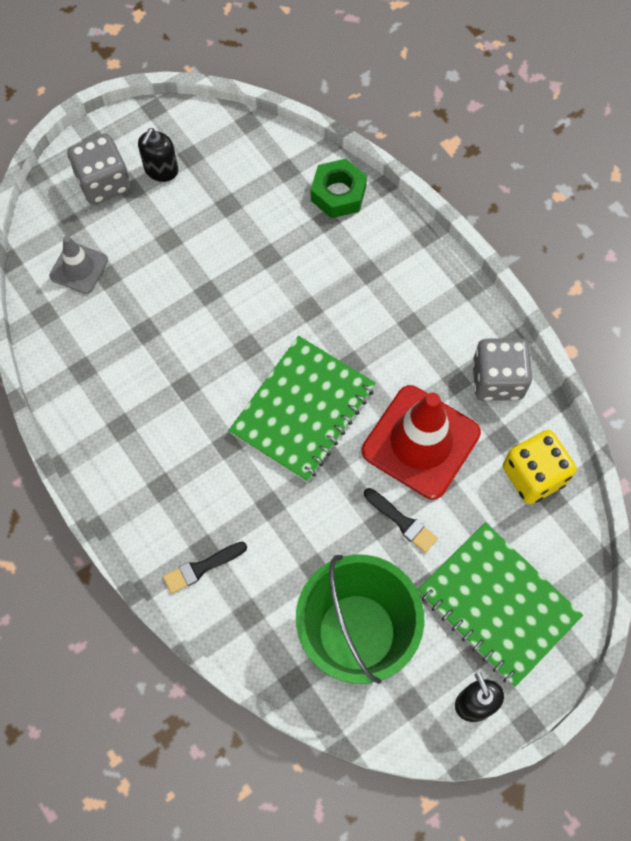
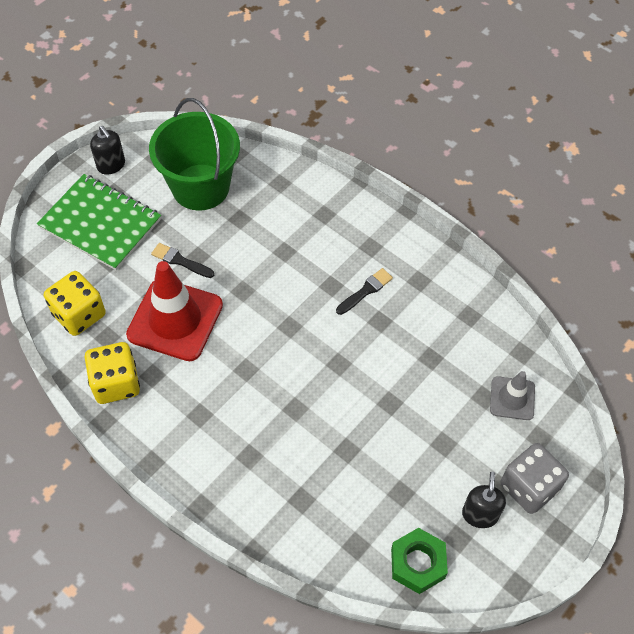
camera: 165 degrees right, 10 degrees down
black brush [163,542,247,594] -> black brush moved to [336,268,393,315]
green notebook [228,336,376,482] -> none
green nut [311,159,367,218] -> green nut moved to [391,528,448,594]
grey dice [472,338,532,401] -> yellow dice [85,342,140,404]

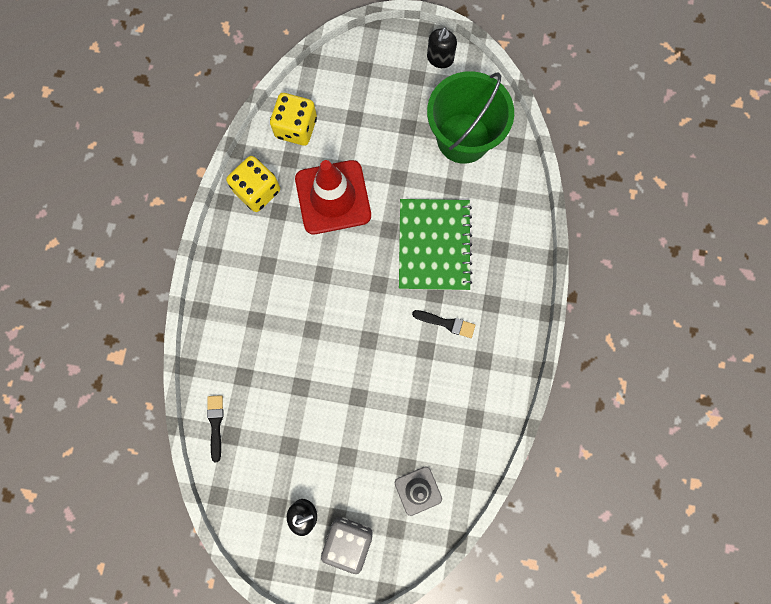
camera: 60 degrees right, 20 degrees up
green notebook [37,174,161,270] -> green notebook moved to [399,199,472,290]
black brush [151,243,214,278] -> black brush moved to [207,395,224,463]
green nut [391,528,448,594] -> none

